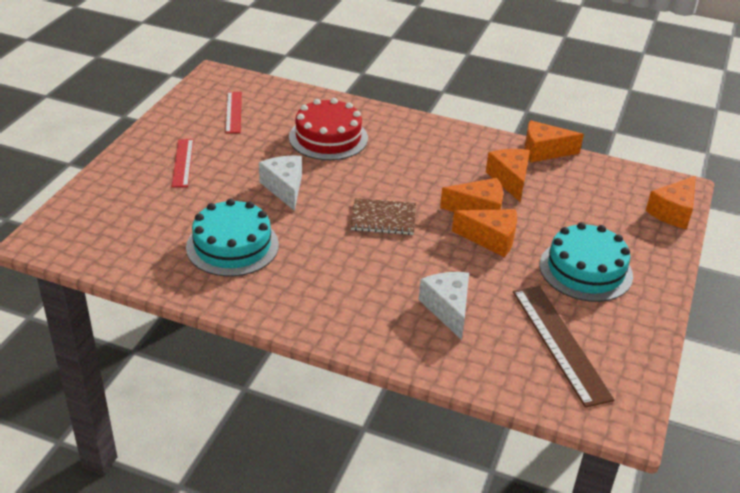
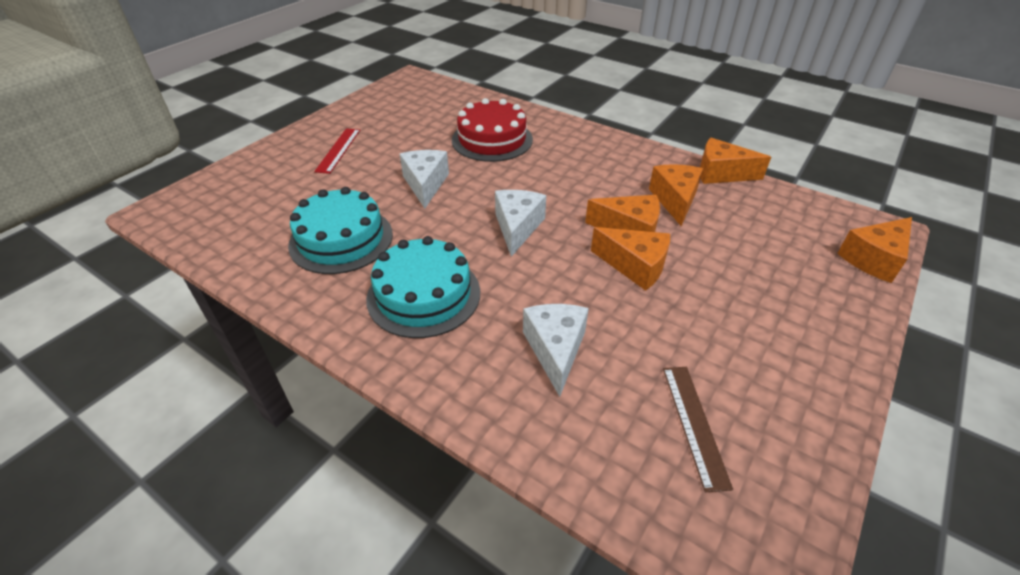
camera: 15 degrees right, 5 degrees up
red ruler [225,92,242,133] -> none
brown notebook [351,198,416,235] -> white cheese [495,190,546,257]
brown ruler [513,286,615,408] -> brown ruler [663,367,733,492], size x0.61
turquoise cake [540,222,633,302] -> turquoise cake moved to [366,236,480,338]

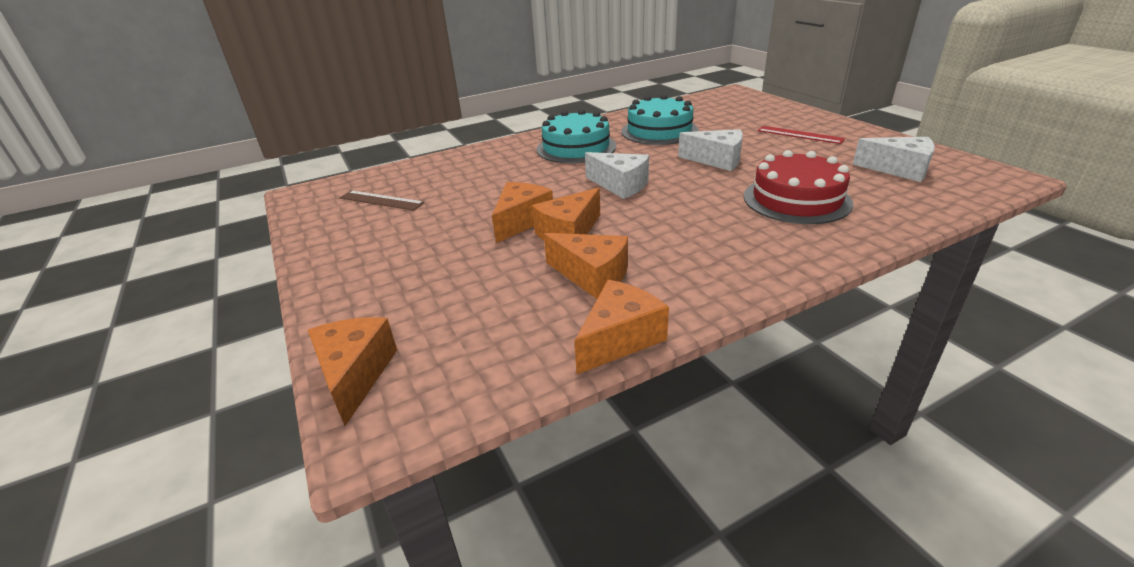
camera: 120 degrees right, 10 degrees down
white cheese [523,304,589,397] -> white cheese moved to [852,137,935,182]
orange cheese [591,227,670,291] -> orange cheese turned 150 degrees clockwise [492,182,553,243]

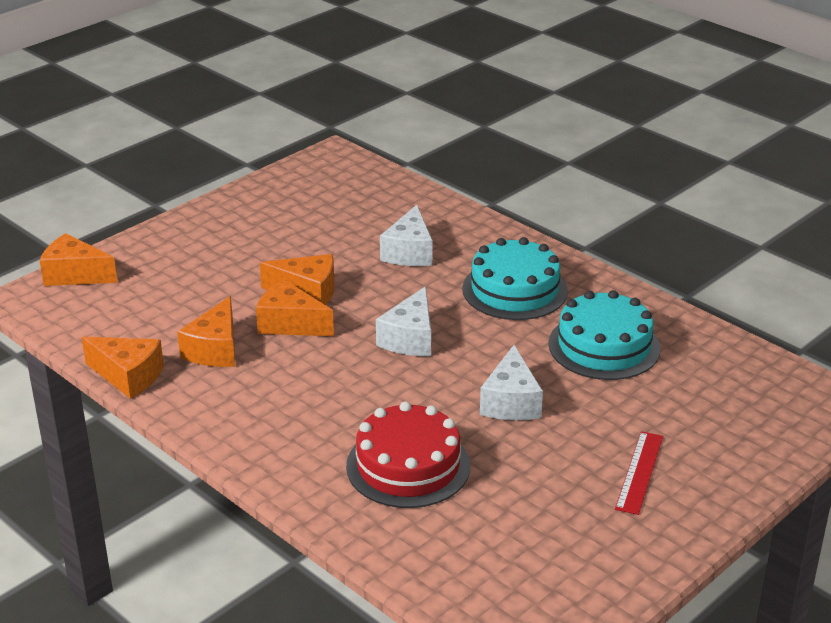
camera: 70 degrees right, 0 degrees up
orange cheese [308,317,397,426] -> orange cheese turned 135 degrees counterclockwise [40,233,118,286]
brown ruler [340,191,425,211] -> none
white cheese [852,137,935,182] -> white cheese moved to [380,205,433,266]

